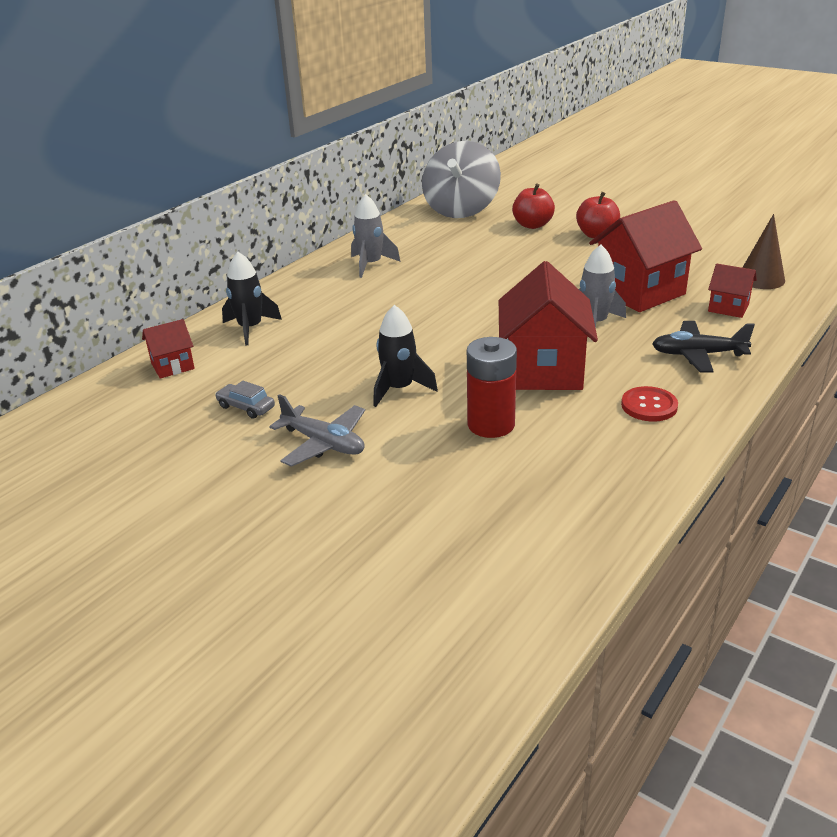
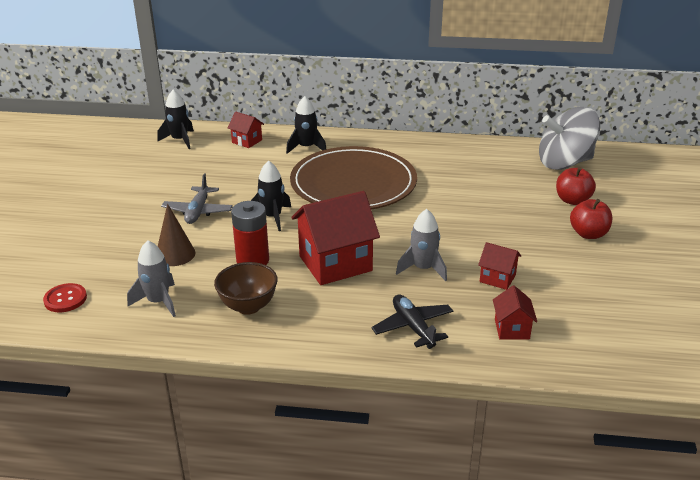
camera: 60 degrees right, 0 degrees up
grey car [215,381,275,419] -> none
grey rocket [351,194,400,278] -> grey rocket moved to [127,240,176,317]
red house [589,200,702,312] -> red house [478,242,521,290], size x0.50
red button [621,386,678,421] -> red button moved to [43,283,87,312]
brown cone [742,214,785,289] -> brown cone moved to [158,204,196,266]
none -> black rocket [157,89,194,149]
none -> brown bowl [214,262,278,315]
none -> brown plate [290,146,417,209]

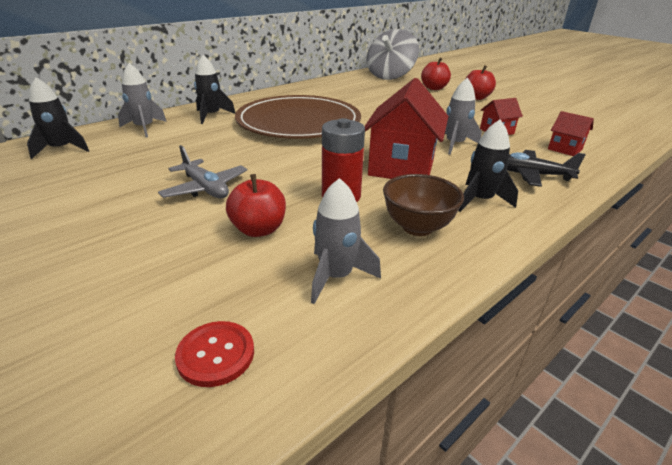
camera: 50 degrees left, 0 degrees up
brown cone [158,204,196,266] -> red apple [226,174,286,237]
red house [228,112,264,148] -> grey rocket [118,63,167,138]
black rocket [251,160,291,231] -> black rocket moved to [458,119,518,212]

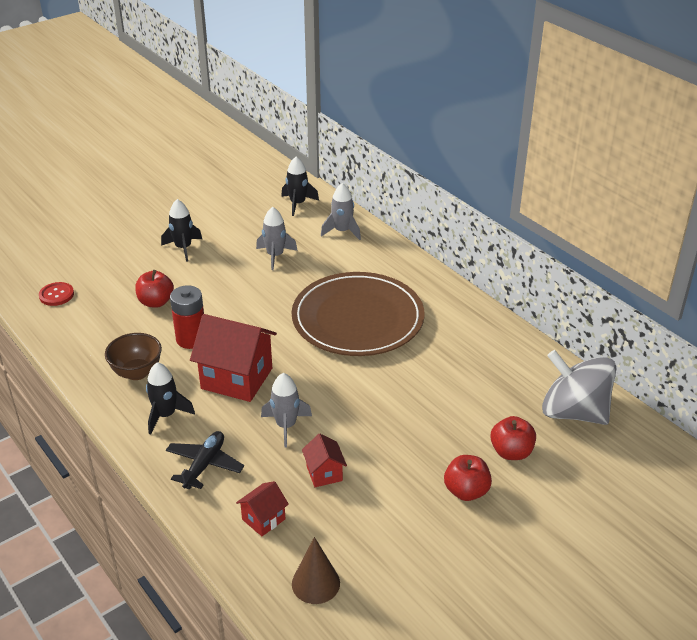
camera: 95 degrees right, 5 degrees up
grey plane [158,145,247,198] -> none
black rocket [194,55,235,124] -> black rocket moved to [161,199,202,262]
grey rocket [311,178,381,304] -> grey rocket moved to [256,207,298,270]
none -> brown cone [292,537,340,604]

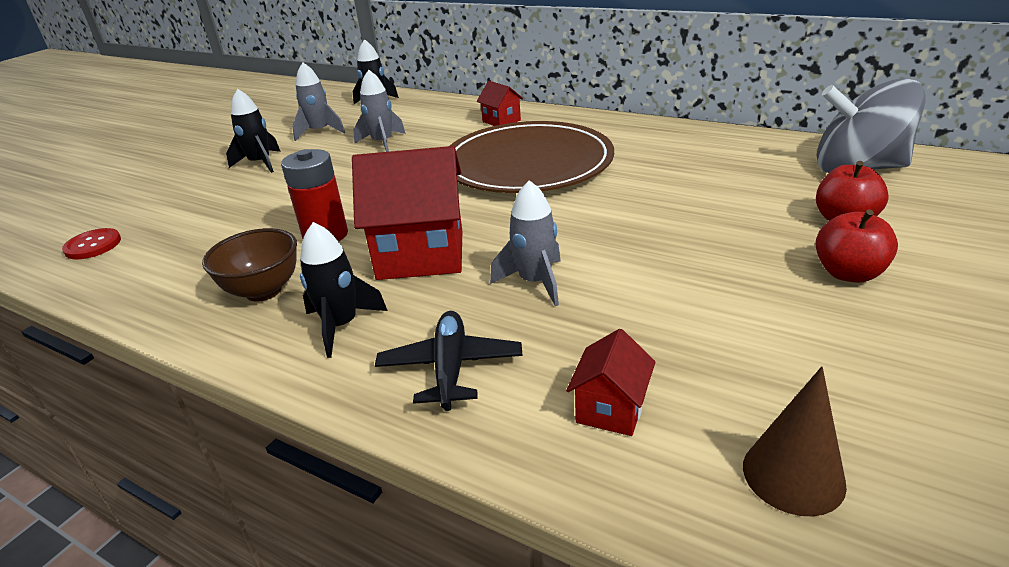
camera: 20 degrees left, 5 degrees down
red apple [135,270,174,308] -> none
red house [302,434,347,487] -> red house moved to [477,81,523,126]
grey rocket [321,183,361,240] -> grey rocket moved to [292,62,345,141]

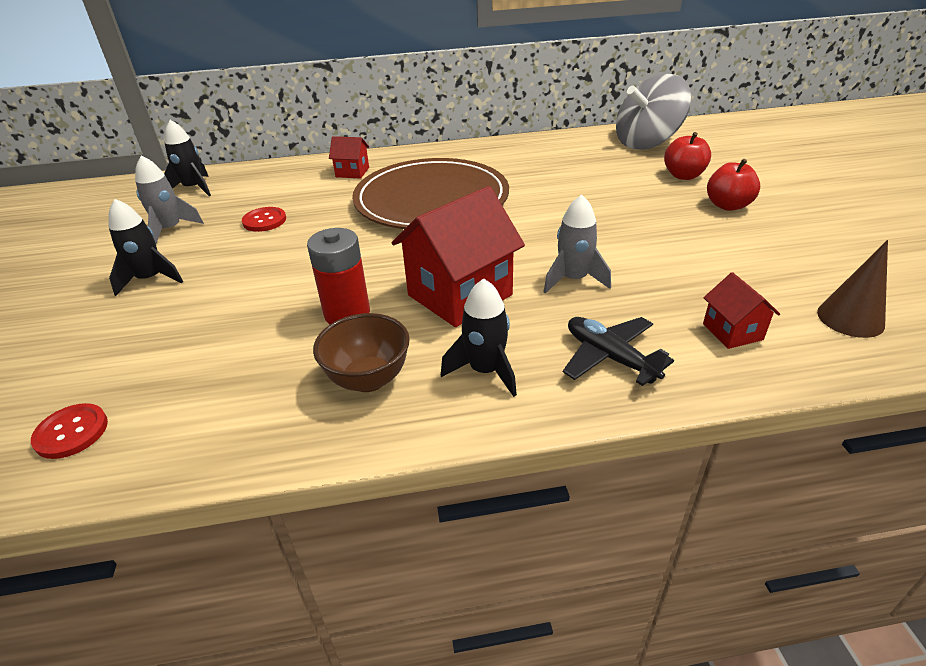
camera: 40 degrees left, 5 degrees up
grey rocket [353,70,406,152] -> red button [242,207,286,232]

